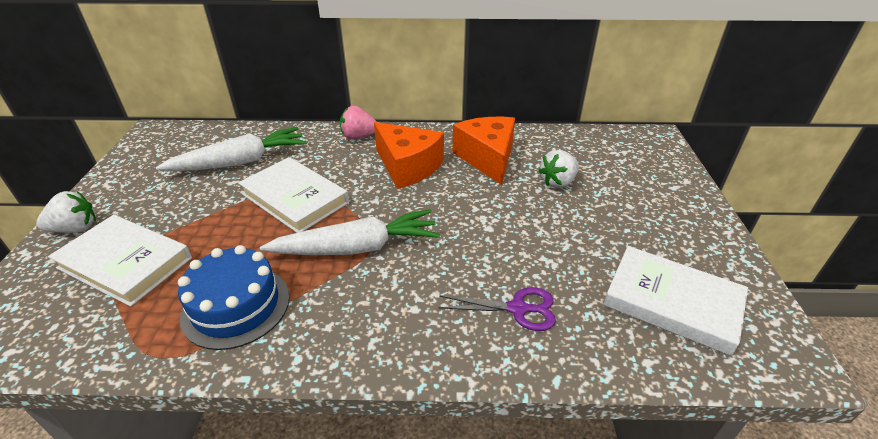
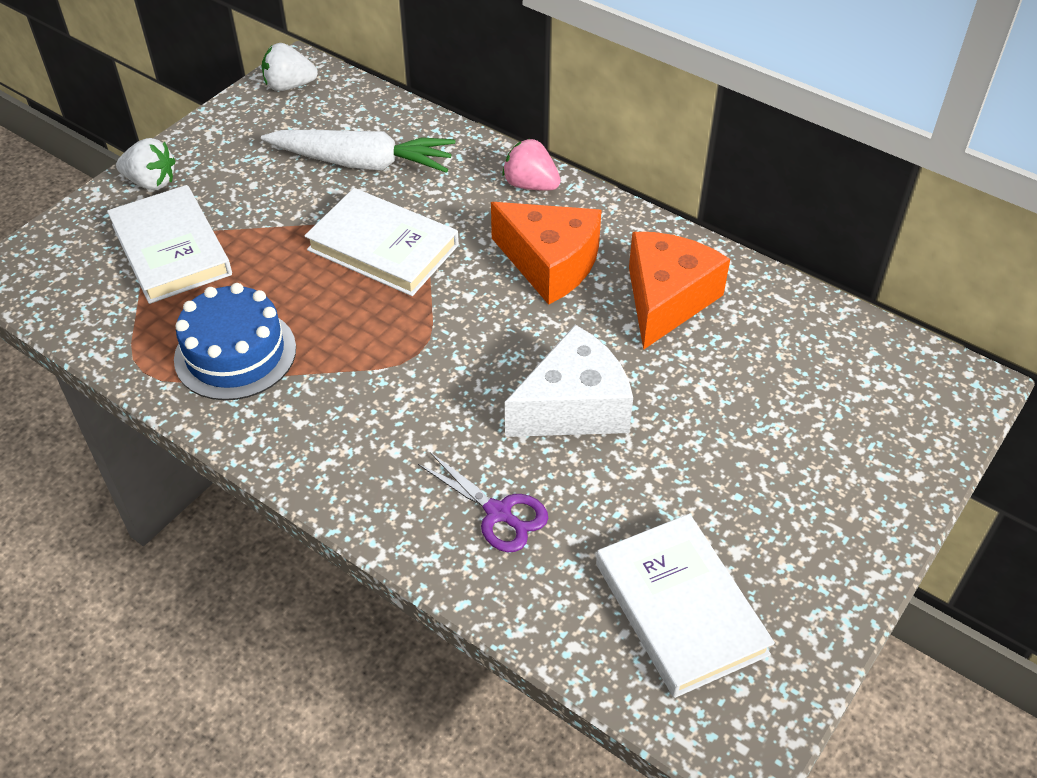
camera: 35 degrees right, 10 degrees up
white book [238,157,349,233] -> white book turned 45 degrees counterclockwise [304,188,459,296]
white carrot [260,209,440,255] -> none
orange cheese [374,122,444,189] -> orange cheese turned 45 degrees counterclockwise [491,202,602,305]
white strawberry [538,150,579,188] -> white strawberry moved to [262,43,318,91]
none -> white cheese [505,325,633,437]

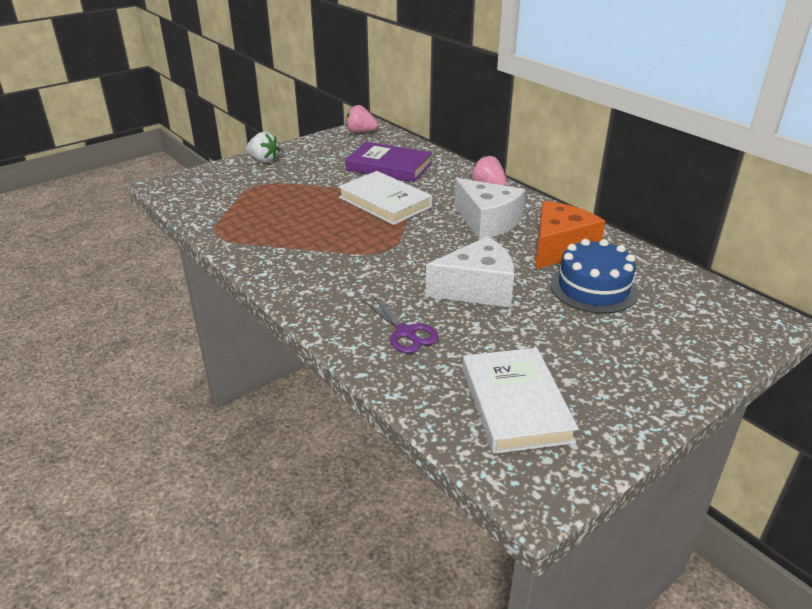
camera: 15 degrees right, 15 degrees down
white book [107,185,232,304] -> none
blue cake [174,283,296,400] -> blue cake moved to [550,239,639,314]
white carrot [261,130,455,173] -> purple book [345,142,432,182]
white strawberry [262,43,318,91] -> pink strawberry [346,105,378,133]
orange cheese [491,202,602,305] -> white cheese [454,178,526,240]

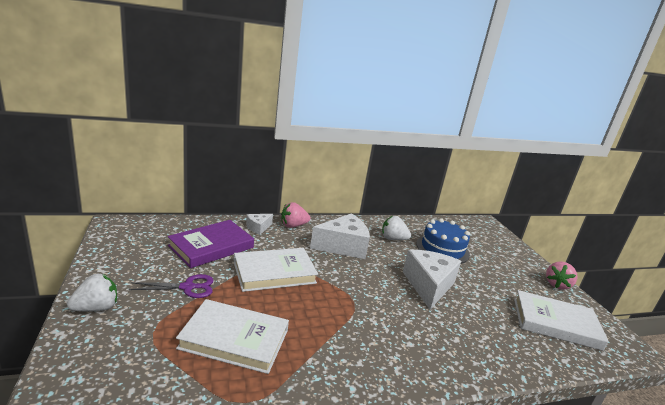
camera: 70 degrees left, 10 degrees down
pink strawberry [346,105,378,133] -> pink strawberry moved to [546,262,578,289]
purple scissors [362,295,439,354] -> purple scissors moved to [129,274,213,298]
orange cheese [535,201,605,269] -> white strawberry [382,216,411,240]
none -> white book [176,299,289,374]
none -> white cheese [246,214,273,235]

